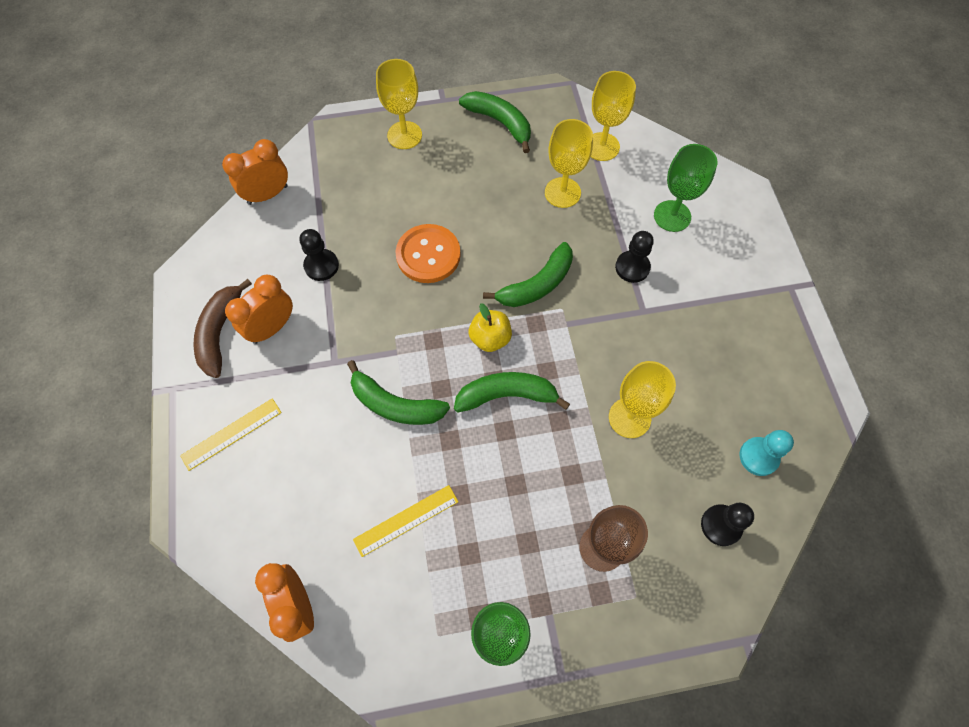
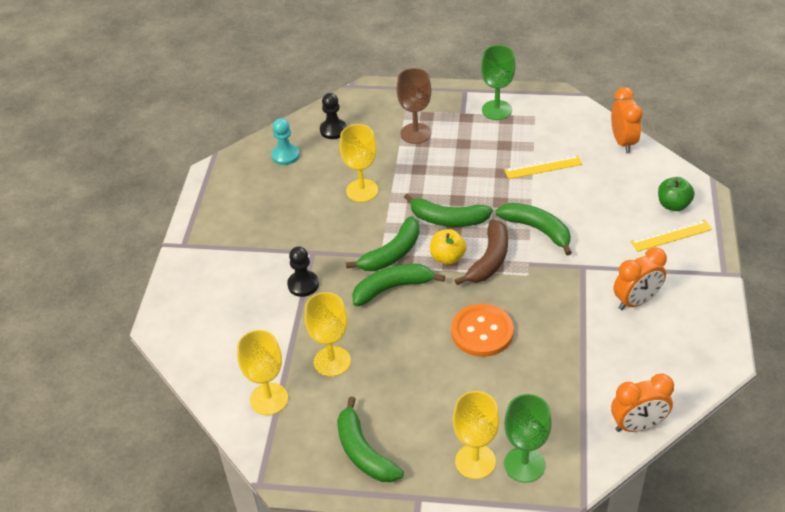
camera: 160 degrees left, 20 degrees down
brown banana [193,279,252,378] -> brown banana moved to [455,219,508,285]
black pawn [300,229,339,281] -> none
green goblet [654,144,717,232] -> green goblet moved to [504,394,552,483]
none -> green banana [346,216,419,271]
none -> green apple [658,177,694,211]

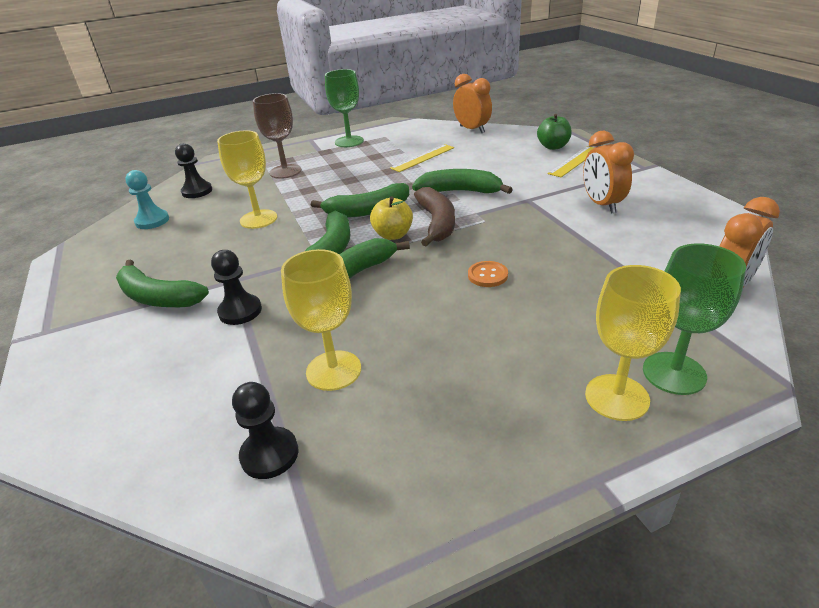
camera: 30 degrees left, 10 degrees down
yellow goblet [237,330,288,415] -> black pawn [232,382,298,479]
green banana [337,397,404,482] -> green banana moved to [116,259,209,307]
orange button [451,304,514,357] -> orange button [468,261,508,287], size x0.52
orange clock [613,247,667,310] -> orange clock turned 135 degrees clockwise [583,131,634,214]

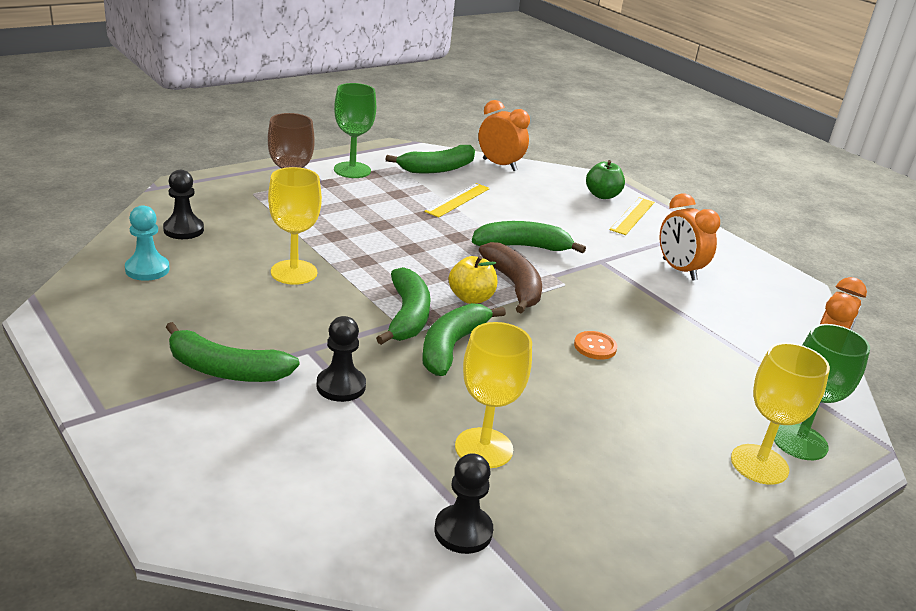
camera: 20 degrees left, 5 degrees down
green banana [311,183,409,218] -> green banana moved to [385,145,475,173]

